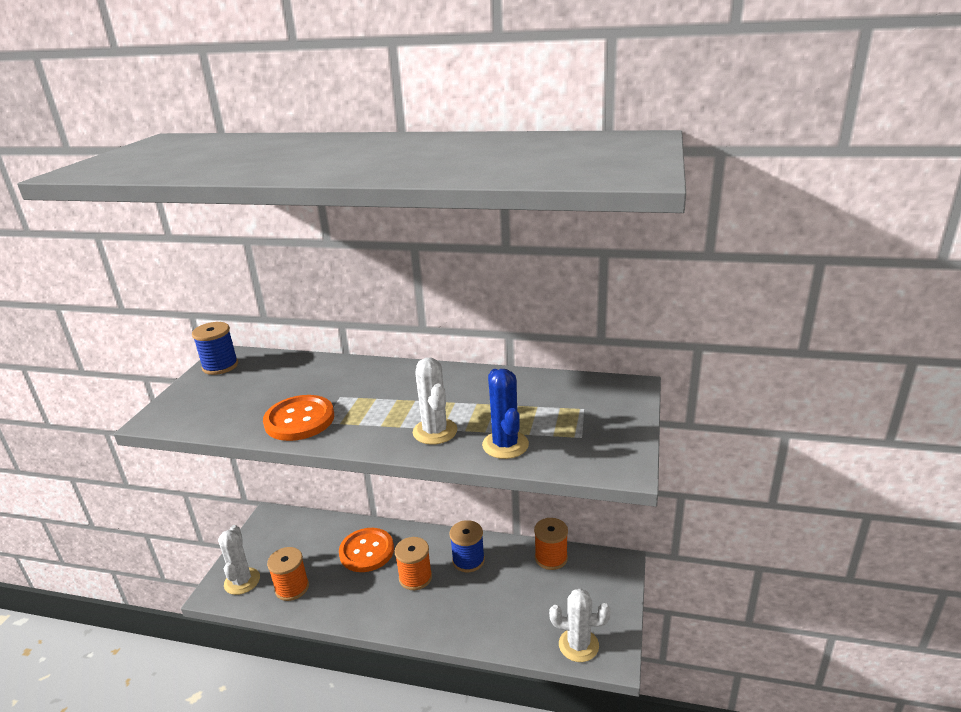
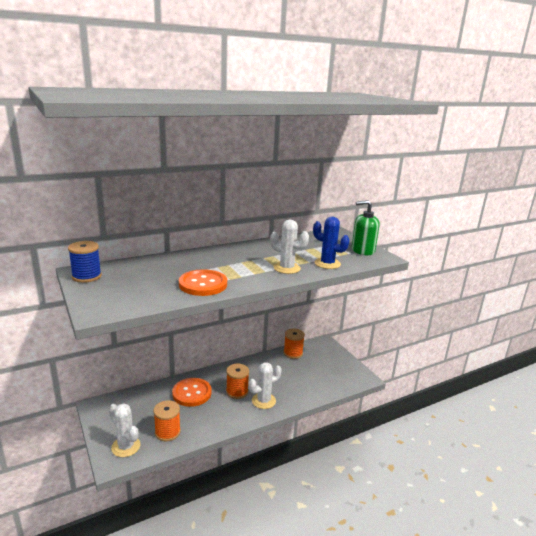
camera: 45 degrees left, 5 degrees down
blue spool [449,520,485,572] -> none
white cactus [549,588,611,662] -> white cactus moved to [249,362,282,409]
none -> green soap dispenser [352,200,379,255]

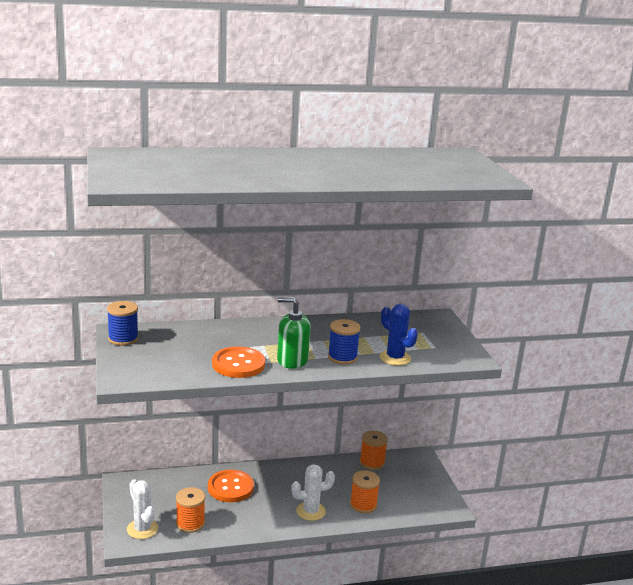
camera: 15 degrees right, 0 degrees up
orange spool [226,364,249,399] -> orange spool moved to [350,470,380,513]
white cactus [270,220,309,274] -> blue spool [328,319,361,365]
green soap dispenser [352,200,379,255] -> green soap dispenser moved to [277,297,311,369]

